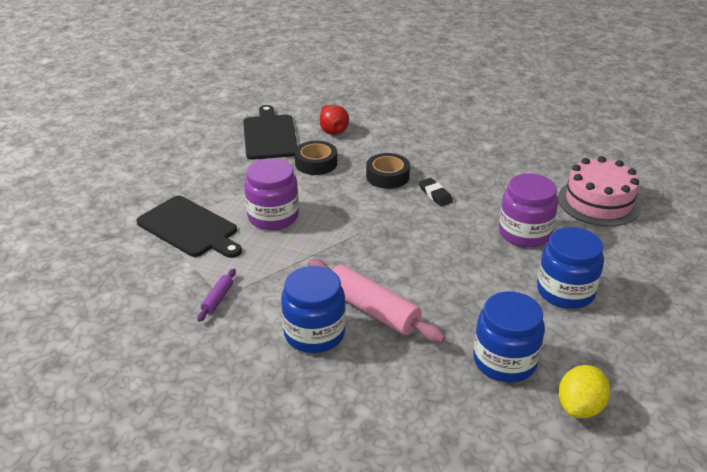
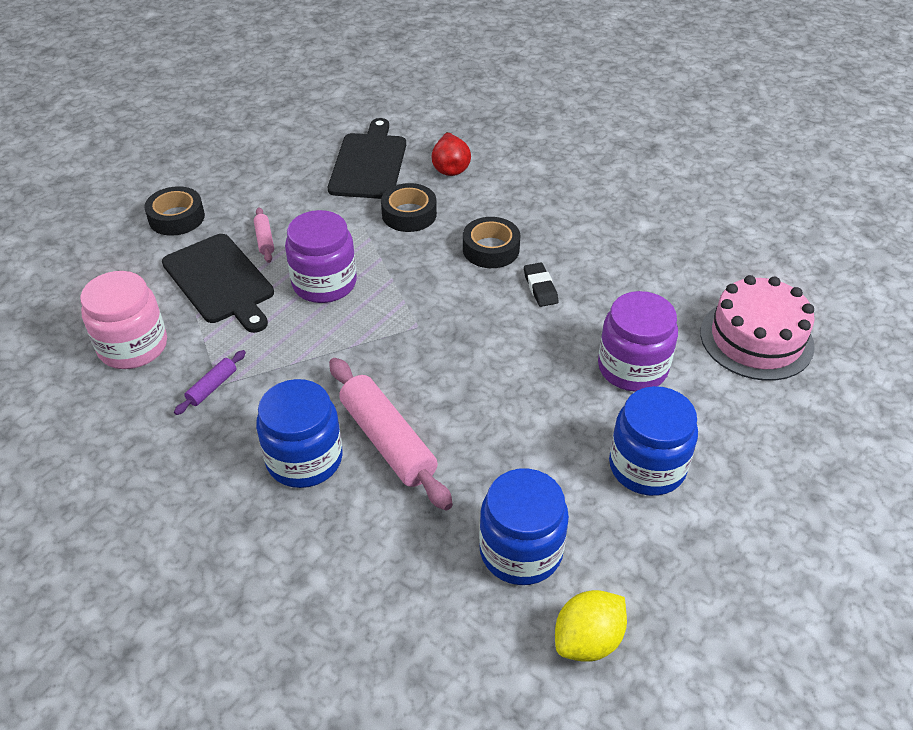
camera: 15 degrees right, 10 degrees up
none -> pink jar [80,271,167,369]
none -> black tape [144,186,205,236]
none -> pink rolling pin [254,207,274,263]

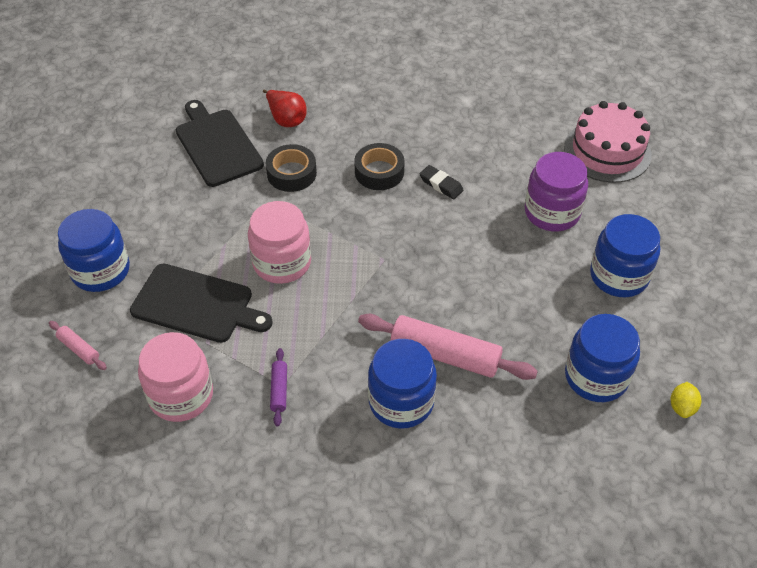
camera: 35 degrees left, 5 degrees up
black tape [144,186,205,236] -> blue jar [58,209,130,292]
pink rolling pin [254,207,274,263] -> pink rolling pin moved to [49,321,107,370]
purple jar [285,210,357,303] -> pink jar [248,201,311,284]
yellow lemon [555,590,627,662] -> yellow lemon [671,382,701,418], size x0.63

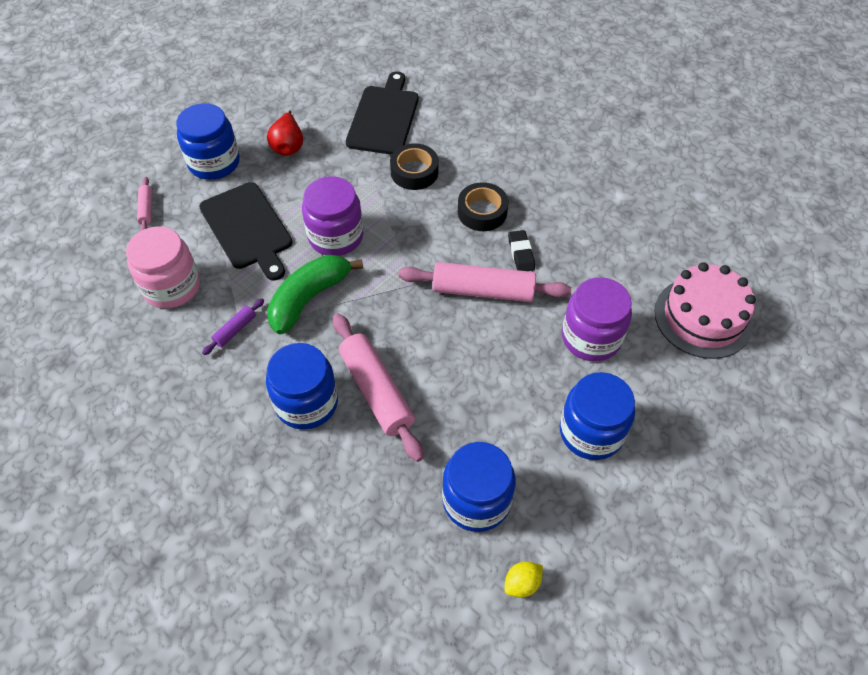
camera: 40 degrees right, 5 degrees up
pink jar [248,201,311,284] -> purple jar [302,176,363,256]
red pear [263,90,307,127] -> red pear moved to [267,110,303,156]
none -> green banana [267,255,363,334]
none -> pink rolling pin [398,262,571,302]

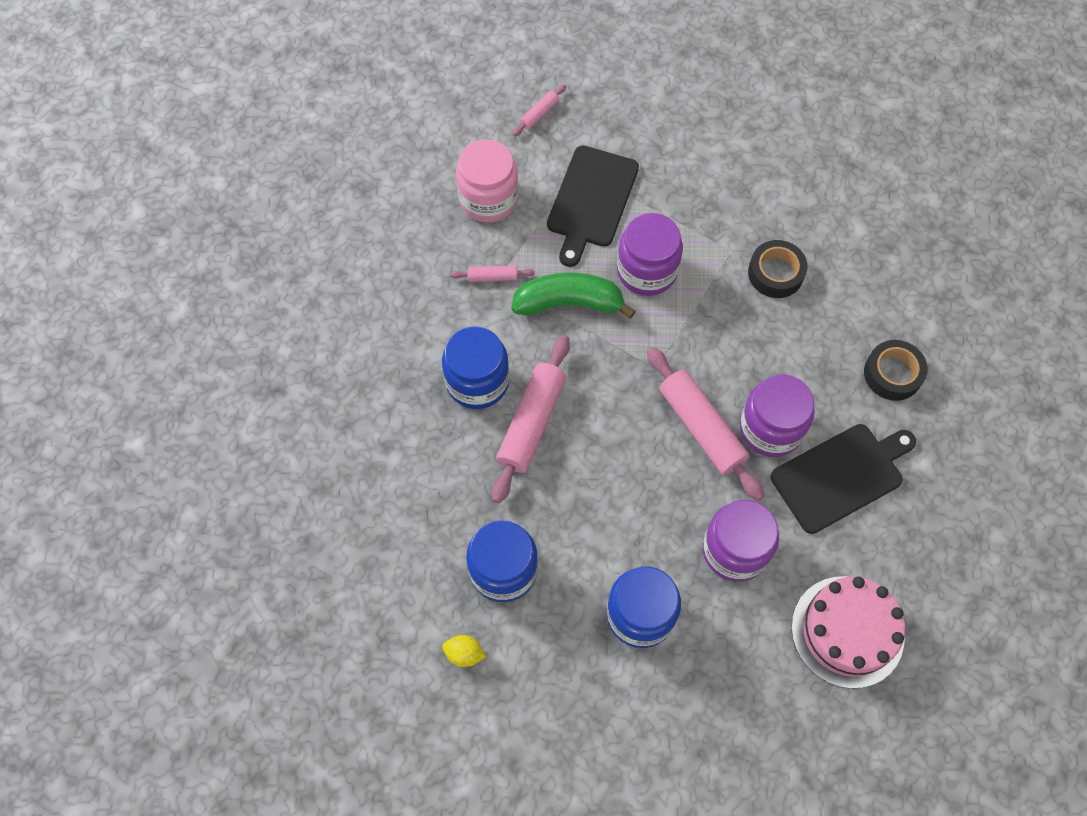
camera: 50 degrees right, 10 degrees up
blue jar [176,103,240,180] -> none
purple rolling pin [202,298,264,355] -> pink rolling pin [451,265,535,282]
red pear [267,110,303,156] -> none
black cutting board [346,71,419,155] -> black cutting board moved to [771,424,916,534]
black tape [458,182,508,231] -> black tape moved to [864,340,928,401]
black eraser [508,230,535,271] -> purple jar [740,375,815,457]

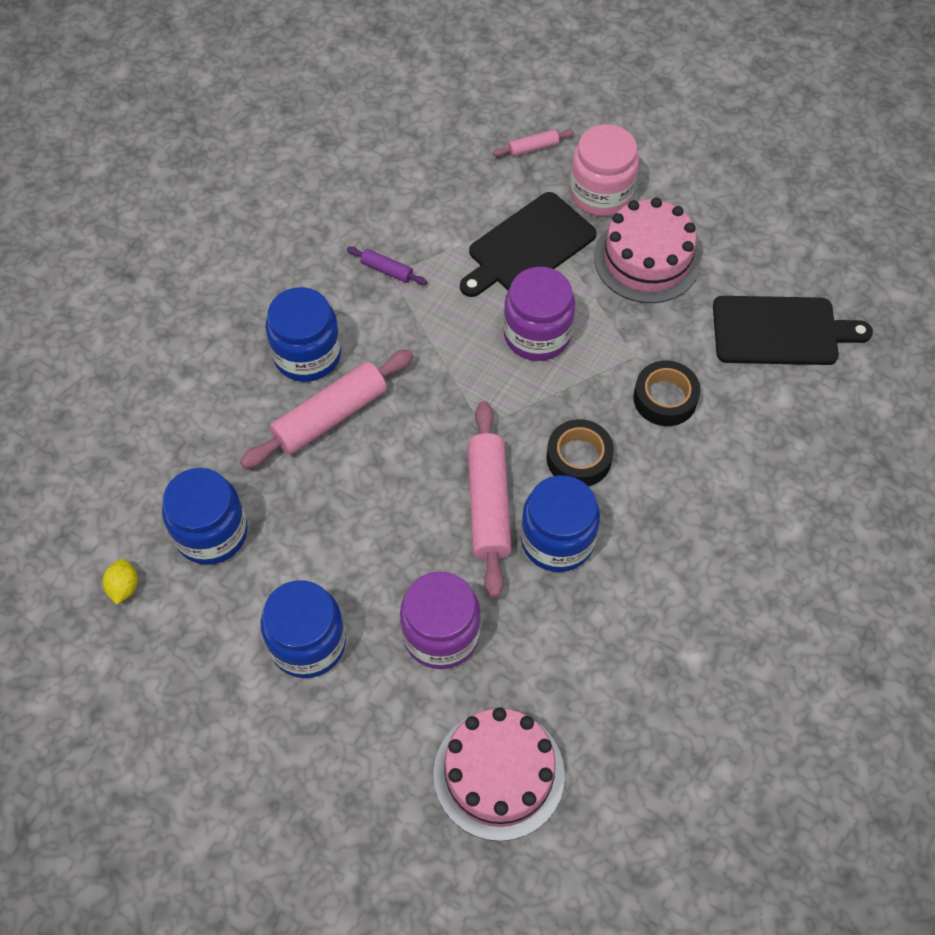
camera: 30 degrees right, 5 degrees down
yellow lemon [442,635,486,667] -> yellow lemon turned 45 degrees clockwise [103,559,138,604]
pink rolling pin [451,265,535,282] -> purple rolling pin [347,247,427,285]
pink jar [456,139,519,222] -> pink jar moved to [570,124,639,216]
green banana [511,273,636,319] -> none
purple jar [740,375,815,457] -> blue jar [521,475,600,572]
black cutting board [771,424,916,534] -> black cutting board moved to [713,296,873,365]
black tape [864,340,928,401] -> black tape moved to [547,419,614,486]
none -> pink cake [594,198,701,303]

